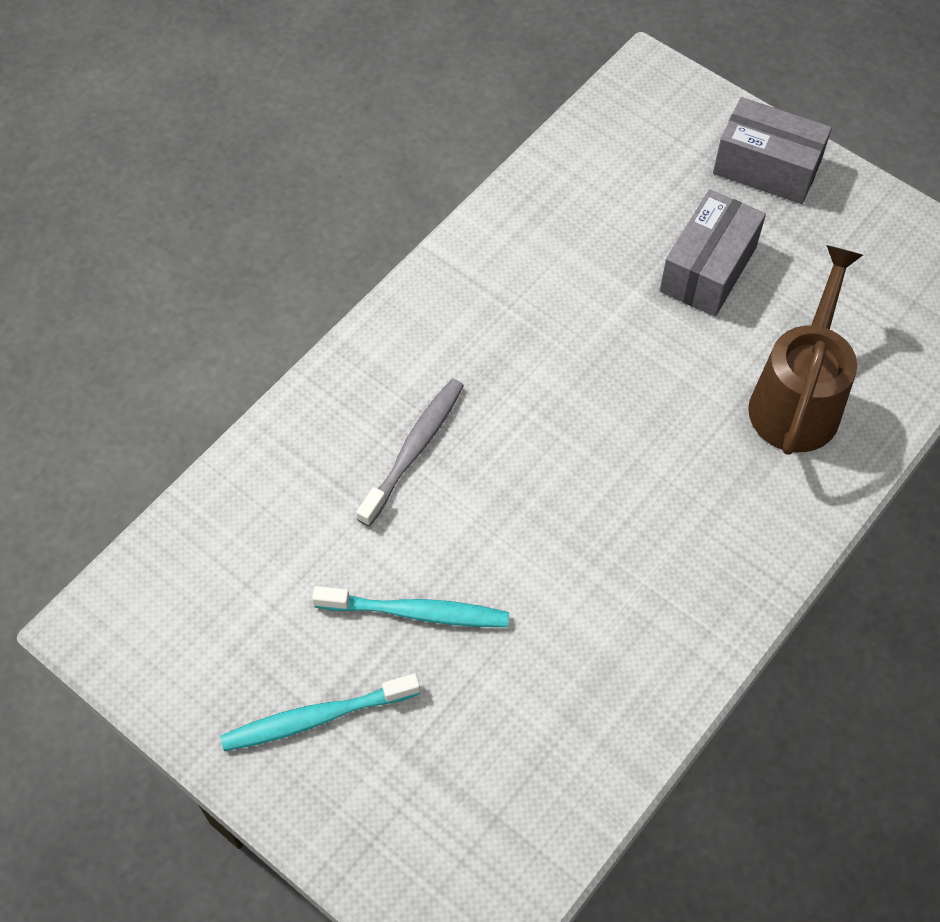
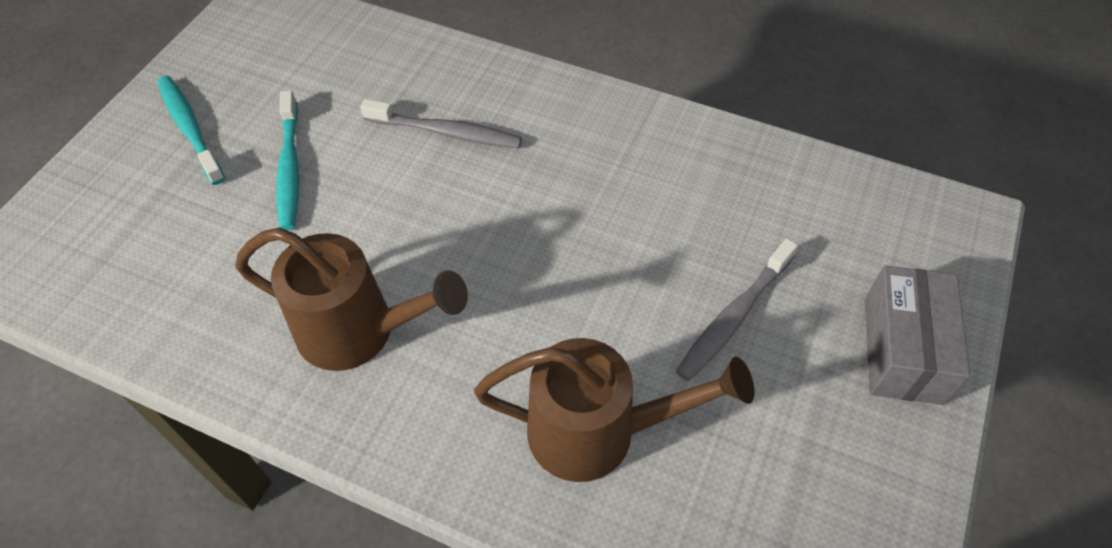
camera: 75 degrees right, 5 degrees down
grey box [660,189,766,317] -> grey toothbrush [676,238,798,381]
none -> brown watering can [235,227,468,371]

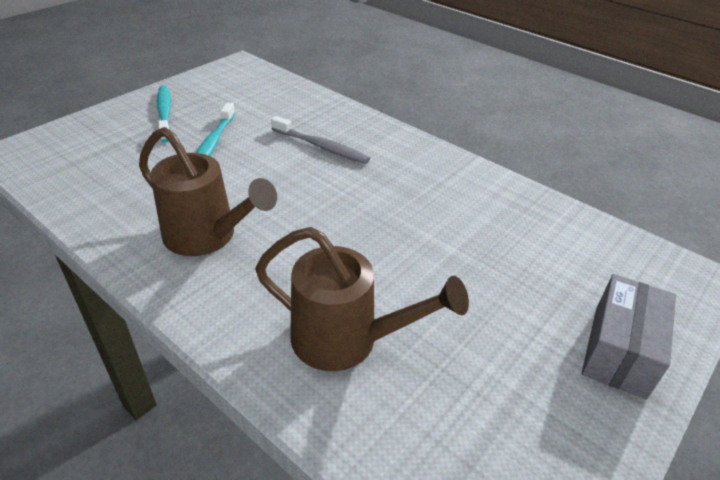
camera: 15 degrees right, 15 degrees down
grey toothbrush [676,238,798,381] -> none

